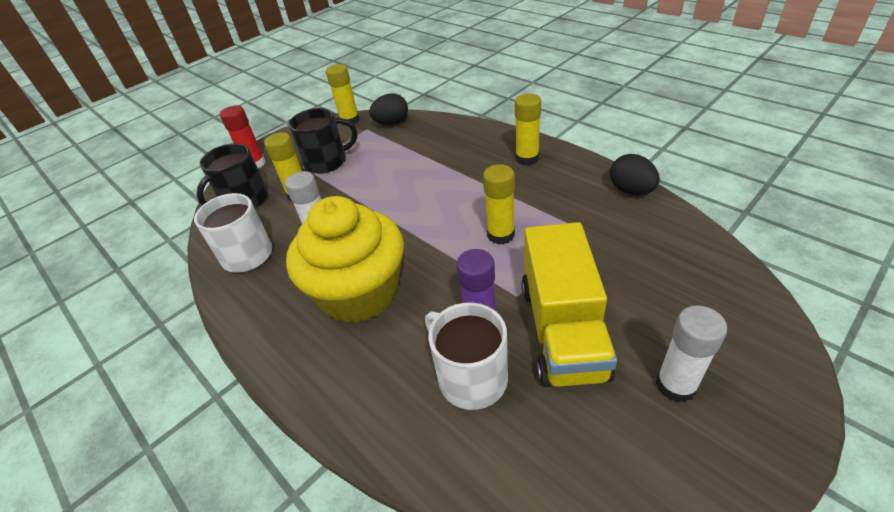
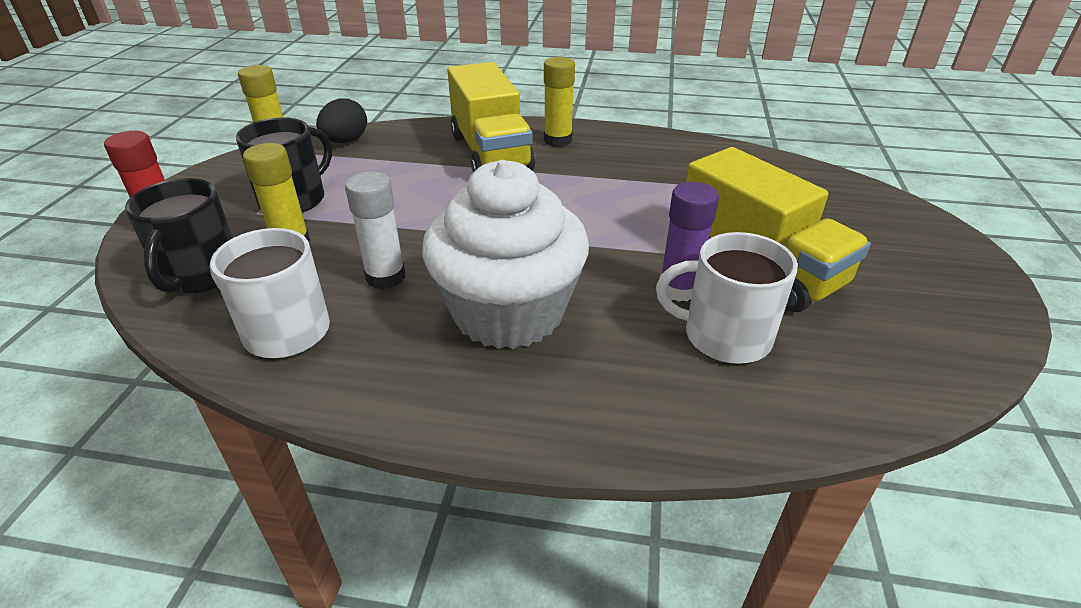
camera: 40 degrees left, 5 degrees down
yellow cupcake [286,196,404,323] -> white cupcake [422,160,589,349]
yellow glue stick [483,164,515,245] -> none
black egg [610,154,660,195] -> none
white glue stick [656,305,727,403] -> none
none -> yellow truck [447,62,535,172]

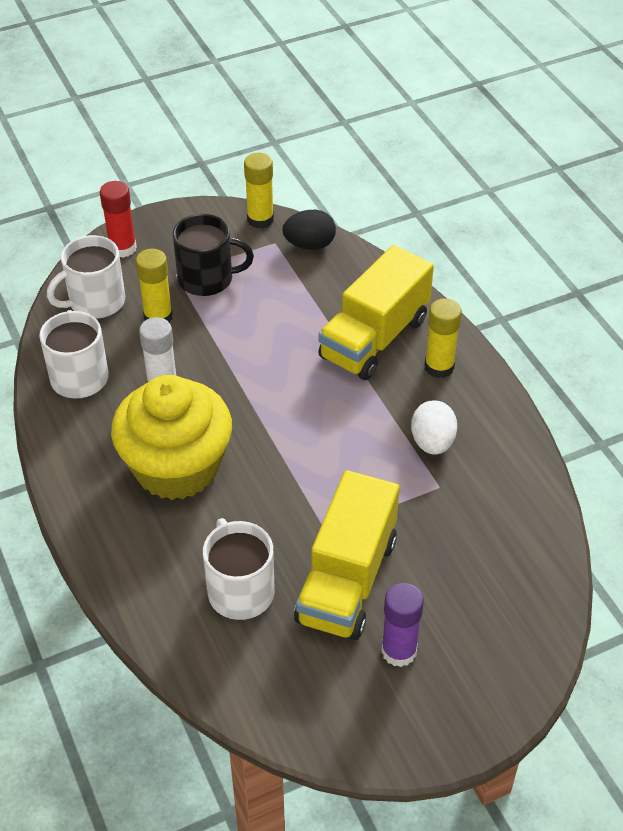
camera: 55 degrees right, 10 degrees up
black mug [125,178,233,294] -> white mug [47,235,125,319]
white cupcake [422,160,589,349] -> yellow cupcake [111,375,232,500]
purple glue stick [662,182,719,302] -> purple glue stick moved to [381,583,424,667]
none -> white egg [411,400,457,455]

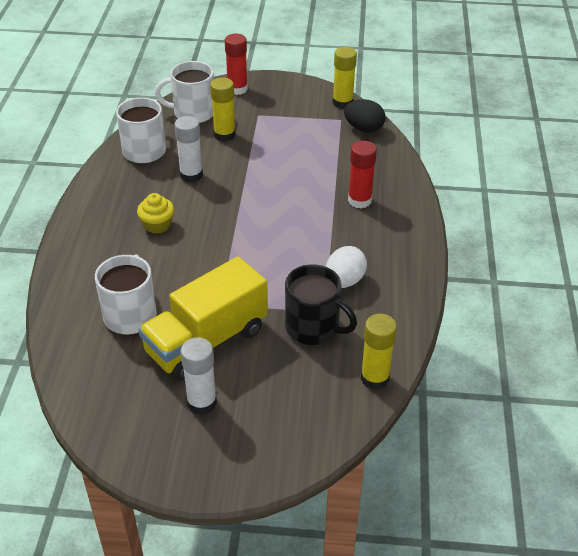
camera: 30 degrees right, 5 degrees down
yellow cupcake [111,375,232,500] -> yellow cupcake [137,193,174,234], size x0.41
black mug [173,214,254,296] -> black mug moved to [285,264,357,345]
yellow truck [318,245,434,380] -> red glue stick [348,141,377,208]
purple glue stick [381,583,424,667] -> white glue stick [180,337,217,415]
yellow glue stick [424,298,462,378] -> yellow glue stick moved to [361,314,397,390]

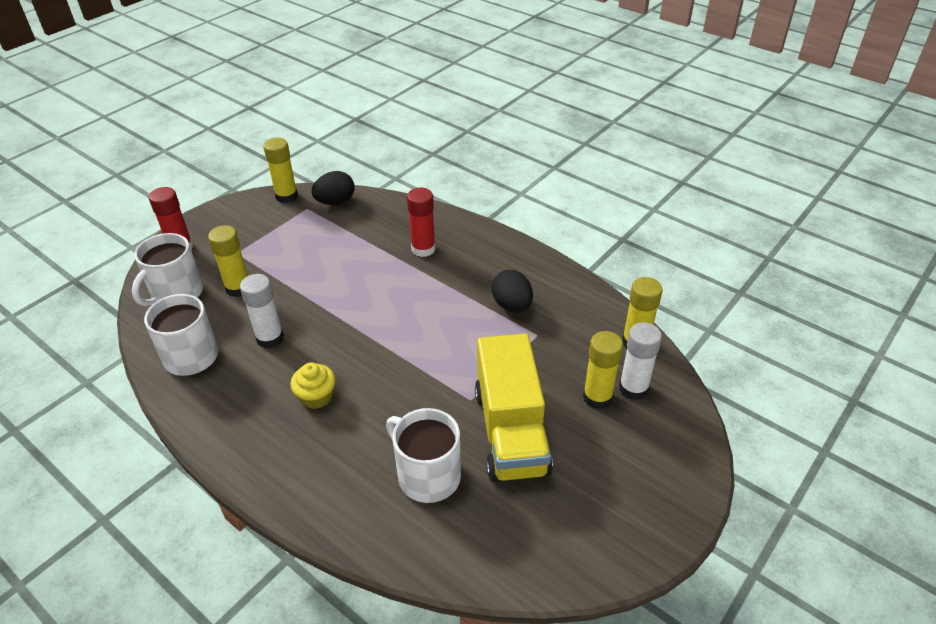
camera: 55 degrees left, 0 degrees up
white glue stick [180,337,217,415] -> white glue stick moved to [619,322,662,400]
black mug [285,264,357,345] -> none
white egg [326,246,367,288] -> black egg [492,270,533,313]
none -> yellow glue stick [583,331,623,409]

